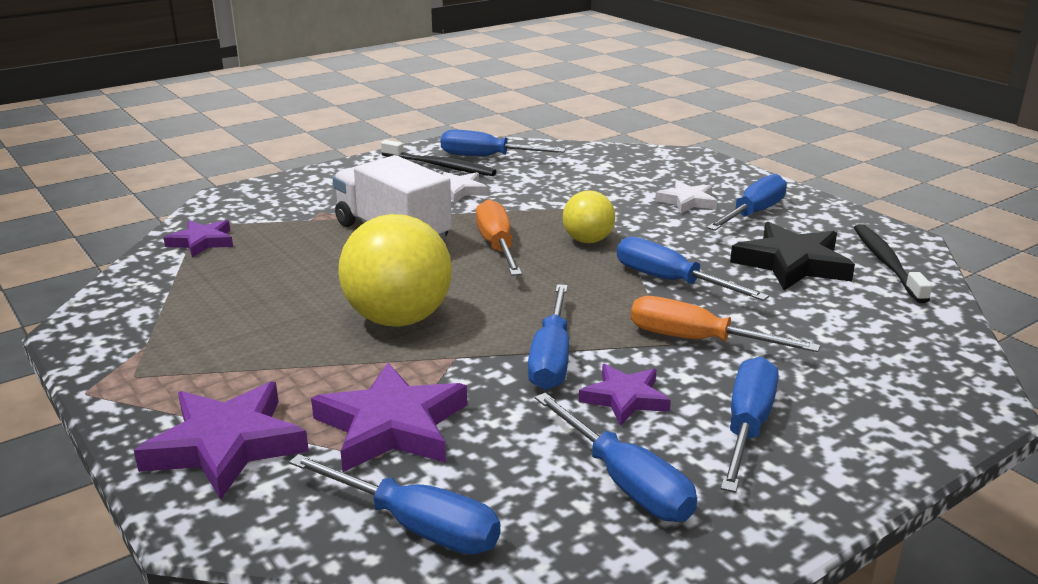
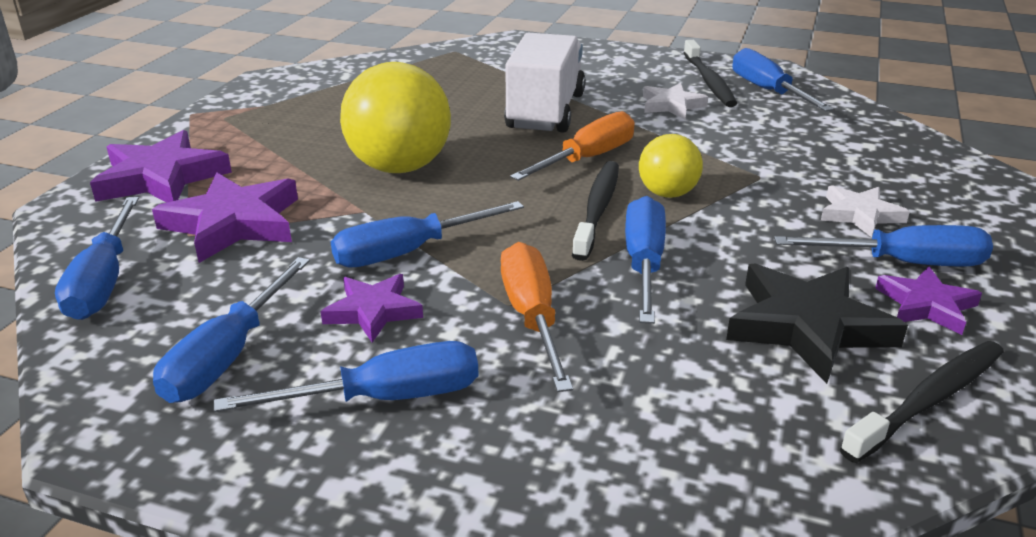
camera: 55 degrees right, 5 degrees up
purple star [163,220,233,258] -> purple star moved to [875,266,982,335]
none -> black toothbrush [572,161,619,261]

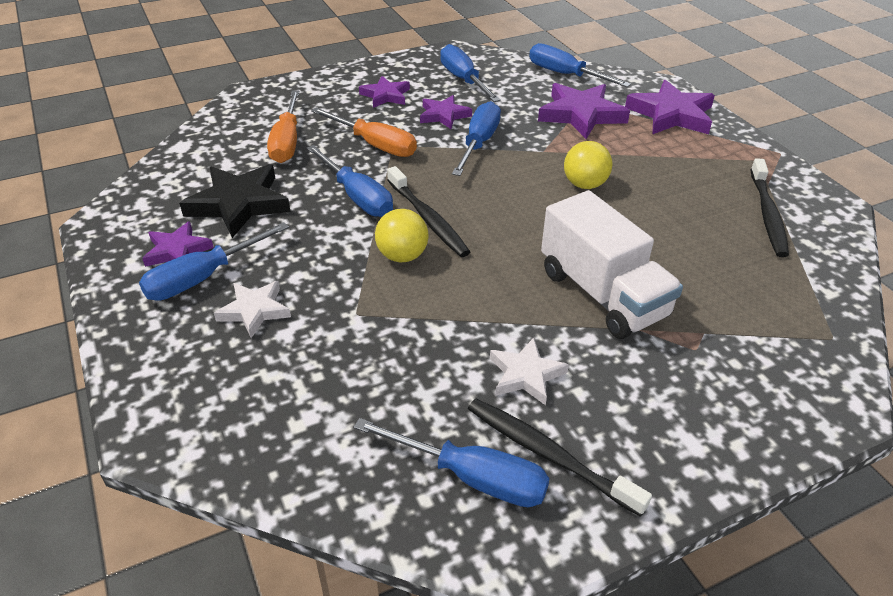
camera: 135 degrees right, 10 degrees up
blue screwdriver [214,341,479,412] -> purple star [359,76,410,108]
yellow ball [340,62,451,173] -> yellow ball [564,141,612,189], size x0.56
orange screwdriver [510,111,635,181] -> orange screwdriver moved to [267,91,299,163]
black toothbrush [840,341,1004,463] -> black toothbrush moved to [750,158,789,258]

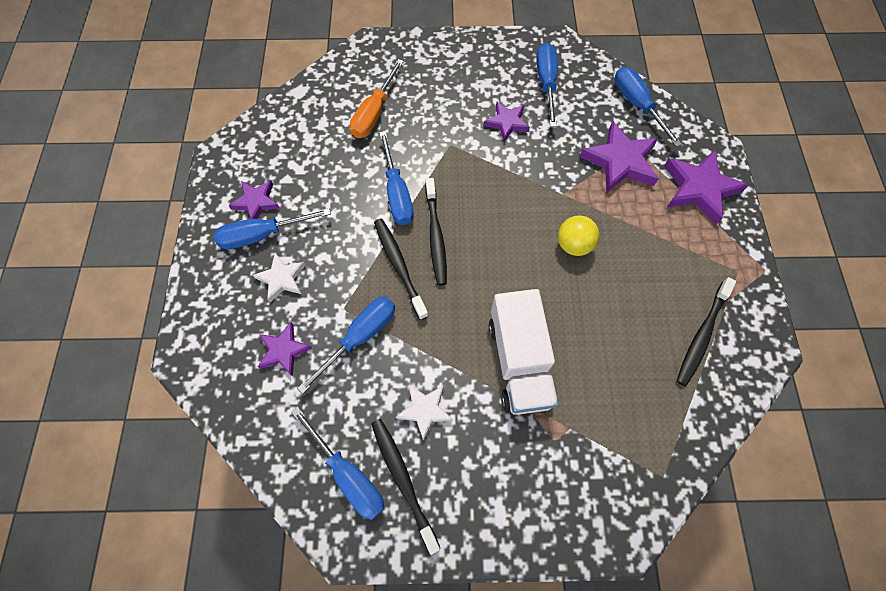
camera: 25 degrees right, 25 degrees up
black star [179,164,291,238] -> none
orange screwdriver [311,108,417,157] -> none
purple star [359,76,410,108] -> purple star moved to [258,322,312,376]
yellow ball [375,209,429,262] -> black toothbrush [374,218,428,320]
blue screwdriver [452,101,501,176] -> blue screwdriver moved to [297,297,395,394]

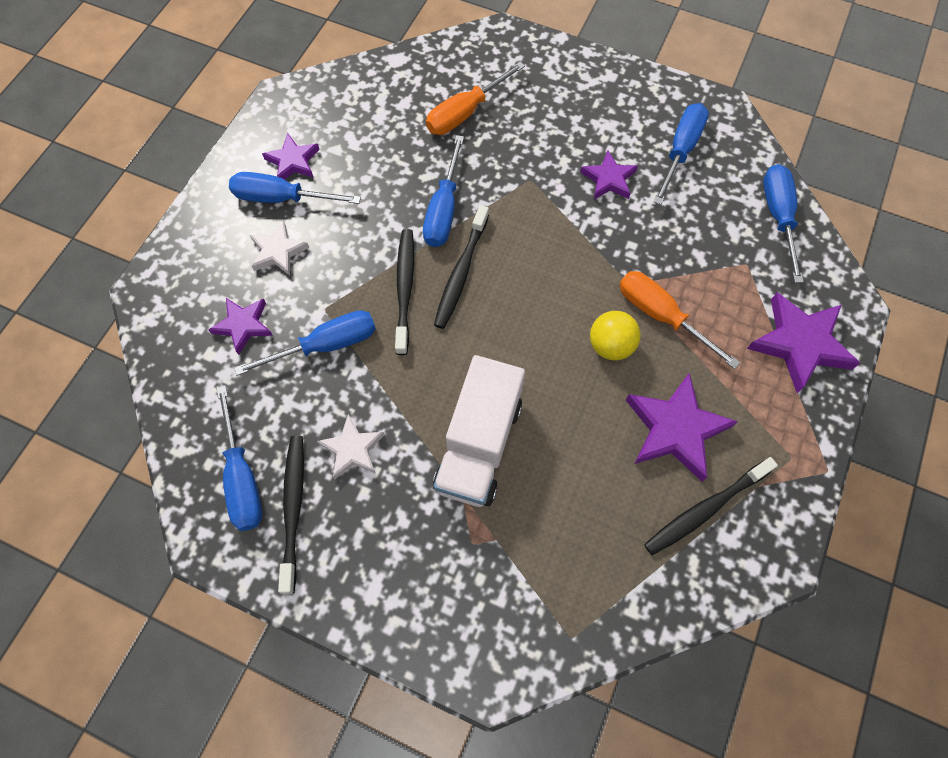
camera: 25 degrees right, 0 degrees up
purple star [579,121,659,192] -> purple star moved to [626,373,738,482]
none -> orange screwdriver [619,271,740,369]

